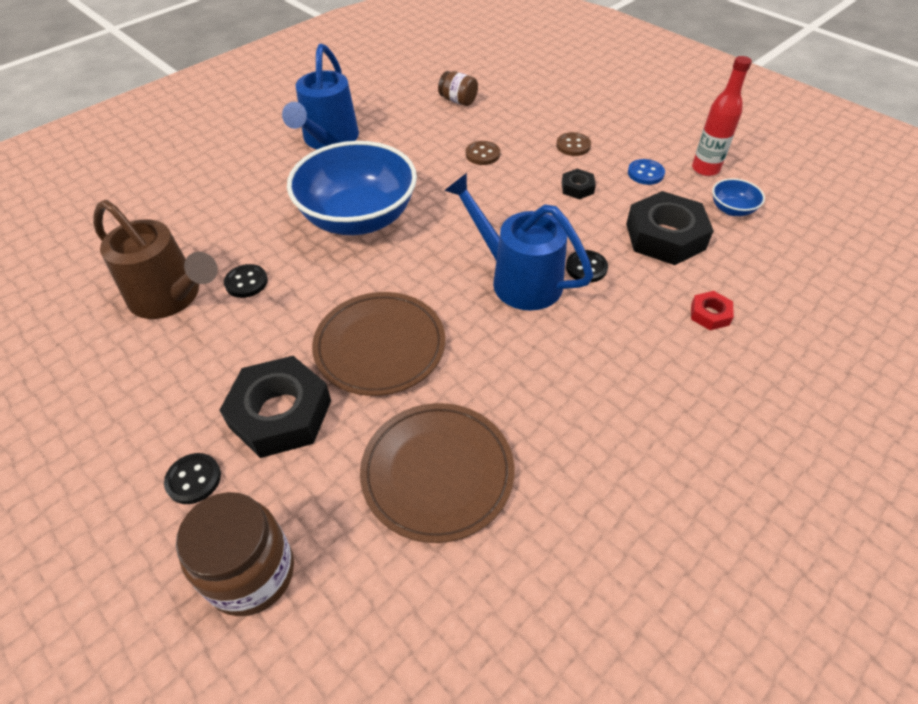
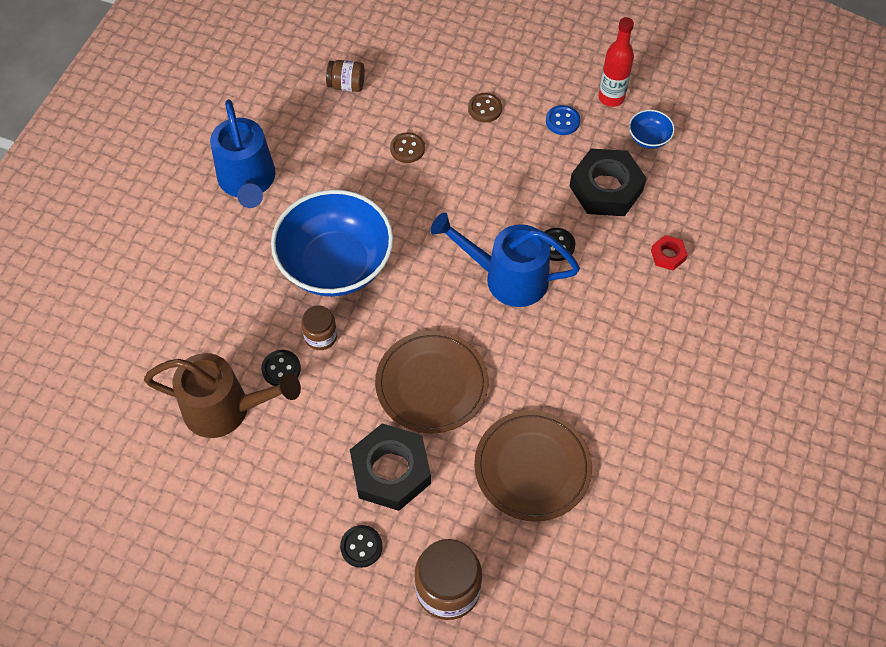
camera: 25 degrees left, 10 degrees up
black nut [562,169,596,199] -> none
none -> brown jar [301,305,337,350]

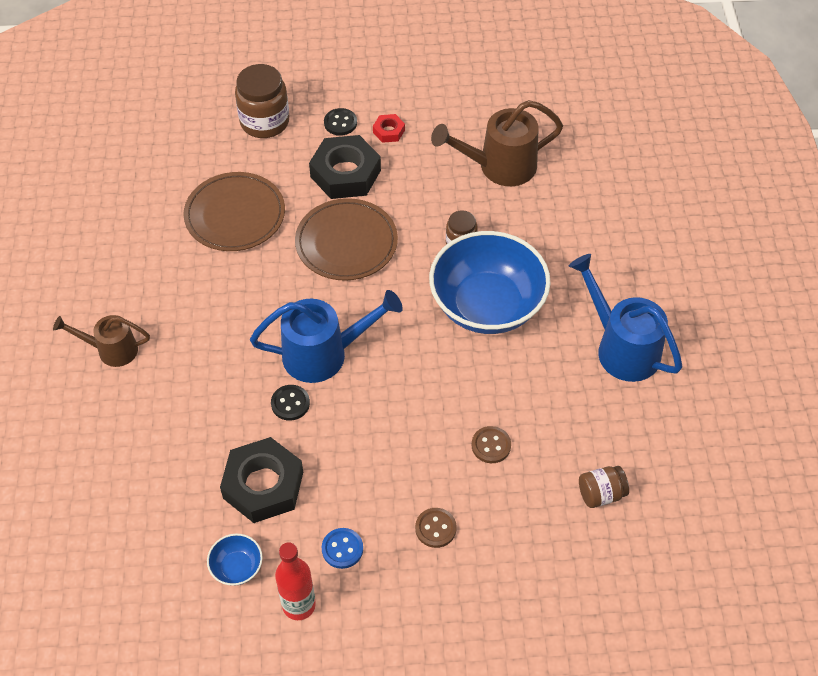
camera: 155 degrees right, 5 degrees down
black button [261,350,301,386] -> none
red nut [651,235,688,270] -> red nut moved to [373,114,405,143]
none -> brown watering can [53,315,150,367]

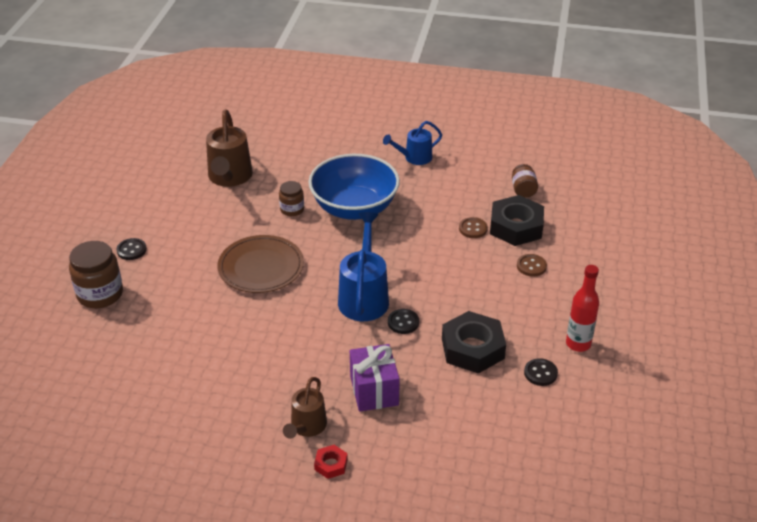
camera: 75 degrees left, 15 degrees down
brown plate [183,172,285,251] -> none
blue bowl [207,534,263,586] -> black button [524,358,558,386]
black nut [309,135,381,199] -> black nut moved to [490,195,544,246]
blue button [322,528,363,569] -> none
red nut [373,114,405,143] -> red nut moved to [314,445,348,479]
blue watering can [569,254,682,382] -> blue watering can [383,121,442,165], size x0.62
none -> purple gift [350,344,400,412]

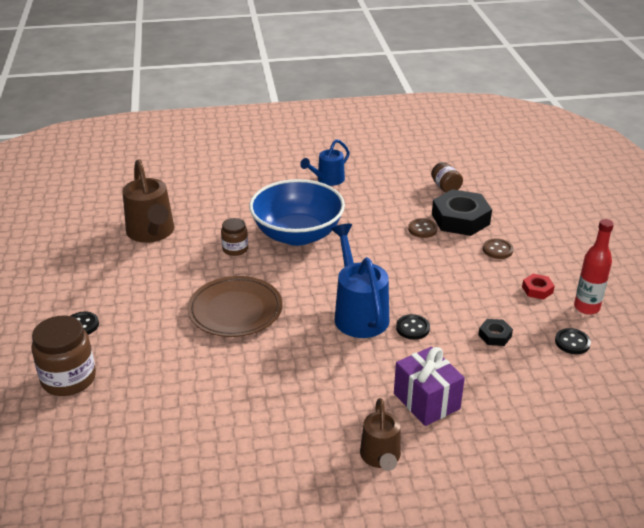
camera: 20 degrees left, 5 degrees down
red nut [314,445,348,479] -> red nut moved to [522,274,555,300]
black nut [442,311,506,373] -> black nut [478,319,513,346], size x0.47

